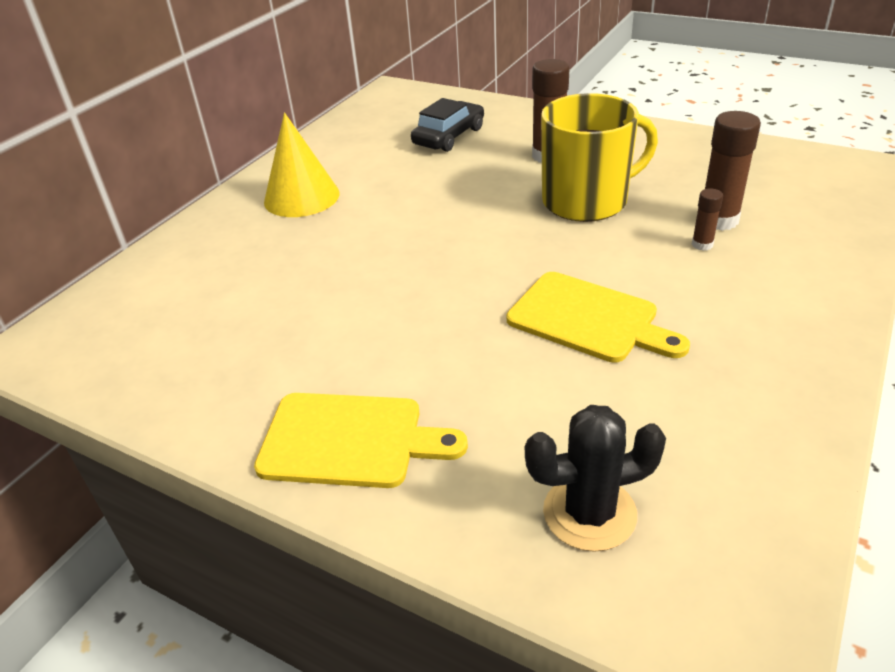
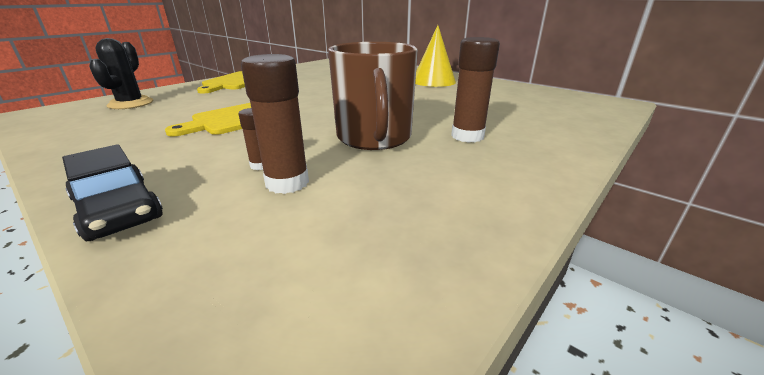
camera: 100 degrees right, 10 degrees down
black car [411,98,484,152] -> black car moved to [62,144,163,241]
yellow mug [541,93,658,222] -> brown mug [328,42,418,150]

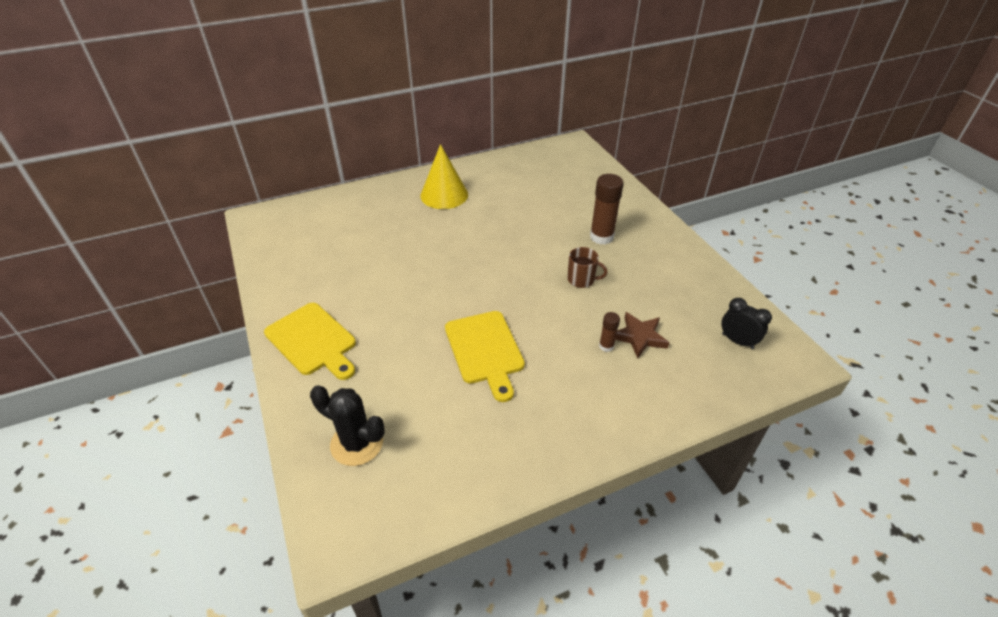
camera: 65 degrees left, 15 degrees up
black car [62,144,163,241] -> none
brown glue stick [241,54,309,194] -> brown star [615,312,669,359]
brown mug [328,42,418,150] -> brown mug [567,247,608,288], size x0.46
none -> black clock [721,298,772,349]

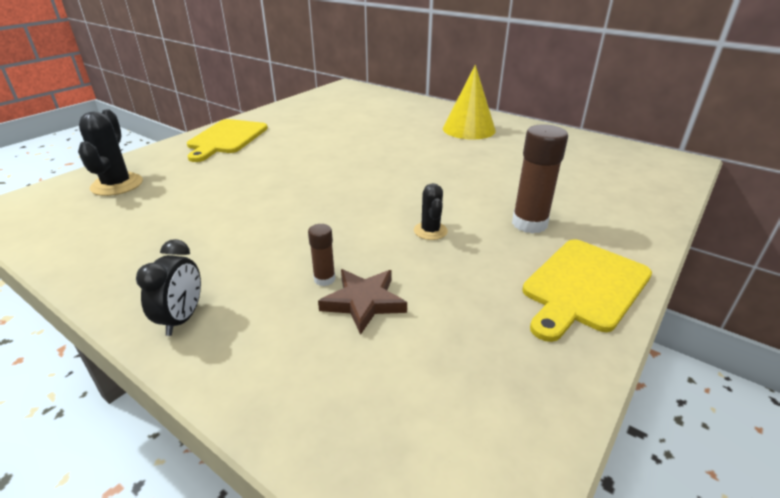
camera: 60 degrees right, 10 degrees down
yellow cutting board [445,311,525,402] -> yellow cutting board moved to [522,239,652,342]
brown mug [567,247,608,288] -> black cactus [414,183,448,240]
black clock [721,298,772,349] -> black clock moved to [136,239,201,336]

